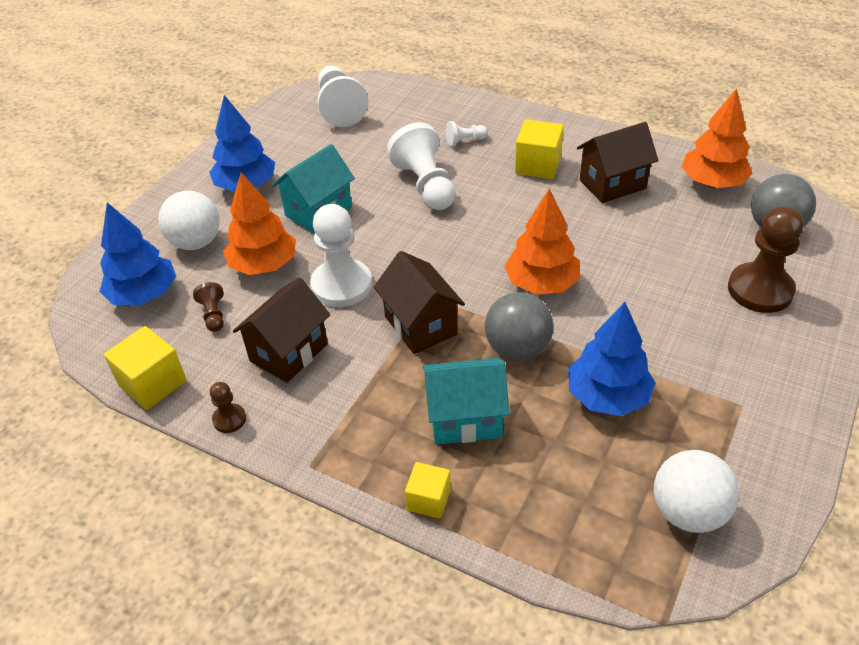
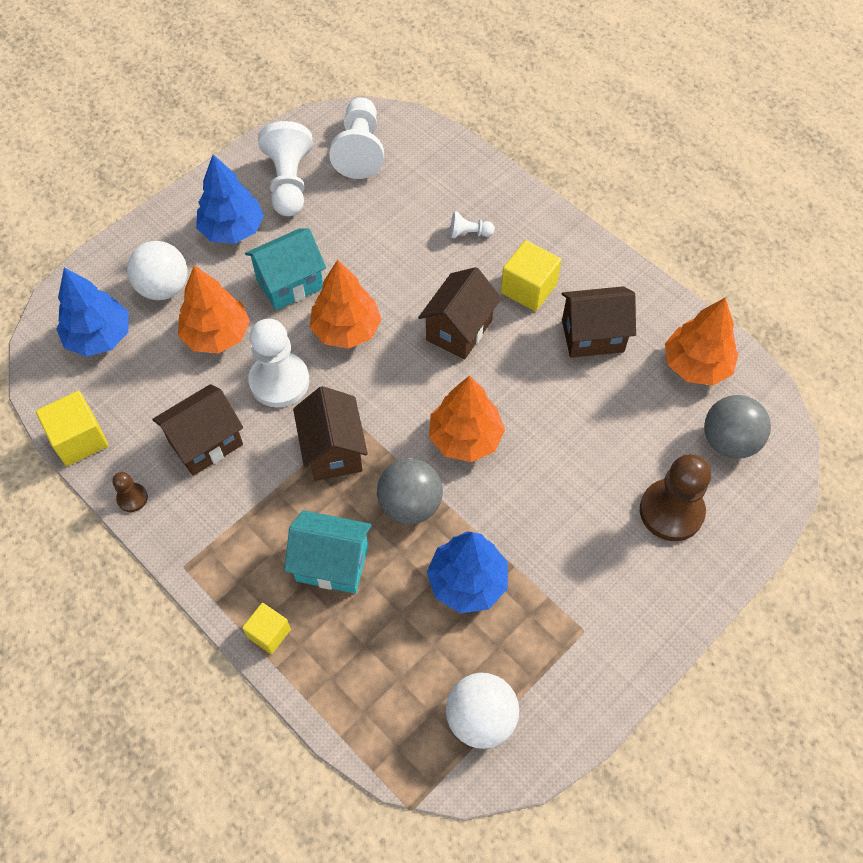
camera: 15 degrees right, 15 degrees up
brown pawn [193,282,224,332] -> none
white pawn [386,122,456,210] -> white pawn moved to [258,121,313,216]
none -> orange tree [310,260,382,349]
none -> brown house [418,267,502,359]

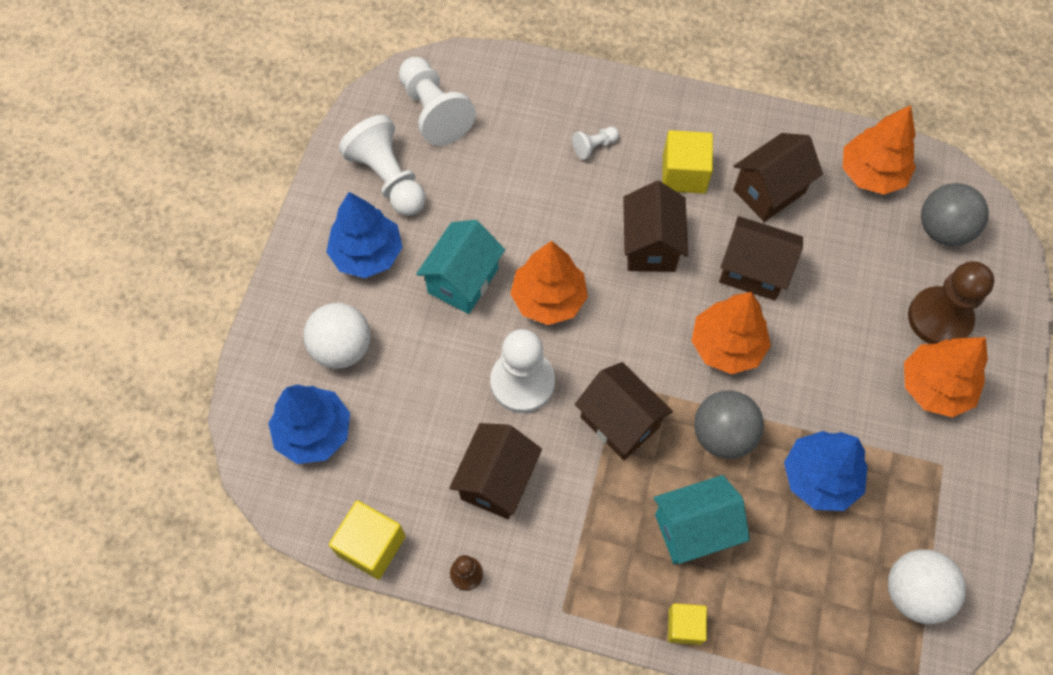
camera: 30 degrees left, 5 degrees up
orange tree [178,265,250,353] -> orange tree moved to [904,337,988,417]
none -> brown house [719,216,803,301]

